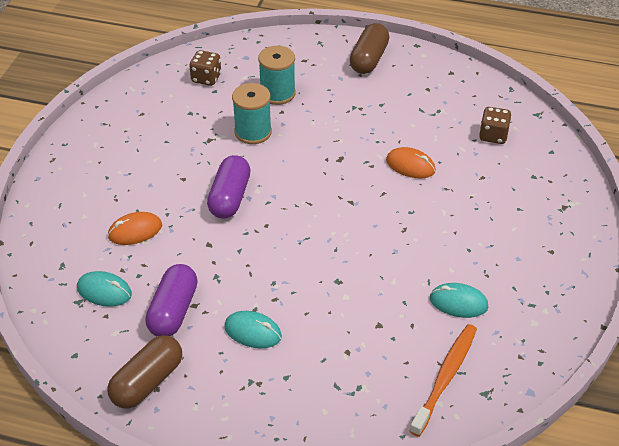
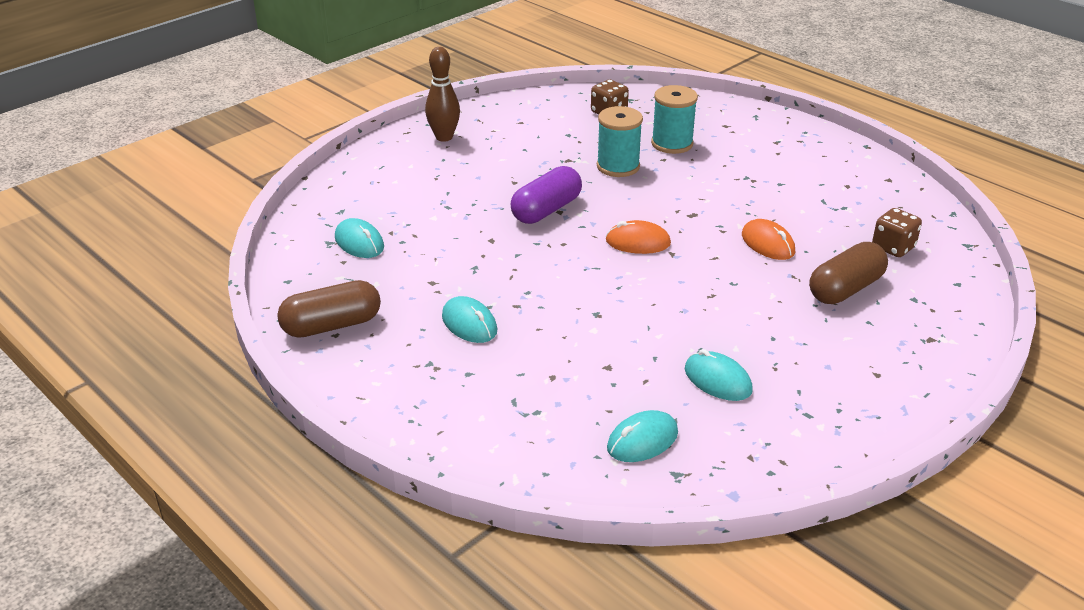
camera: 30 degrees right, 10 degrees down
orange mouse [108,212,162,245] -> orange mouse moved to [606,220,671,254]
purple capsule [145,264,198,337] -> none
brown capsule [350,23,389,74] -> brown capsule moved to [809,242,888,304]
orange toothbrush [410,324,477,437] -> turquoise mouse [607,410,678,462]
none -> brown bowling pin [425,47,460,142]

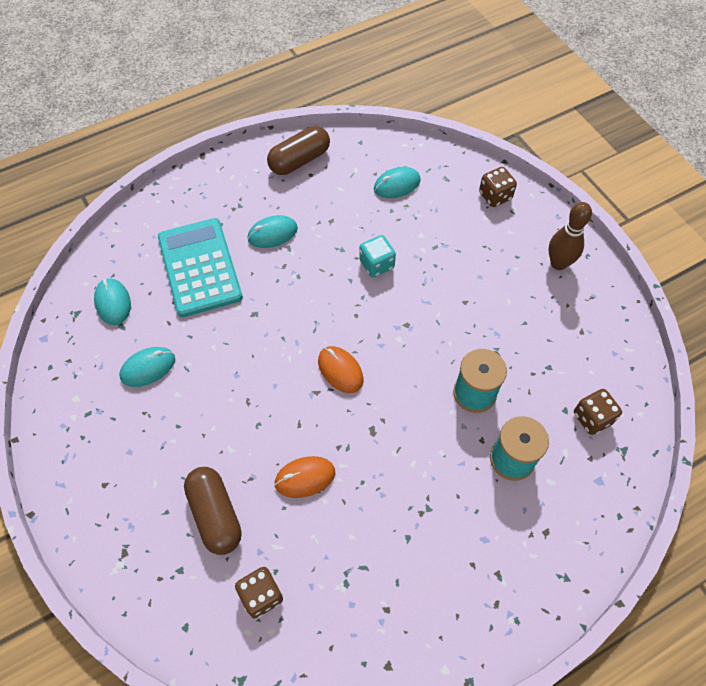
camera: 105 degrees right, 25 degrees up
brown capsule [277,280,381,338] -> brown capsule turned 60 degrees clockwise [267,126,330,175]
purple capsule [511,166,582,224] -> none
orange mouse [606,220,671,254] -> orange mouse turned 60 degrees counterclockwise [318,346,364,393]
none -> turquoise calculator [158,218,243,317]
none -> turquoise dice [359,235,396,277]
none -> brown dice [479,167,517,207]

